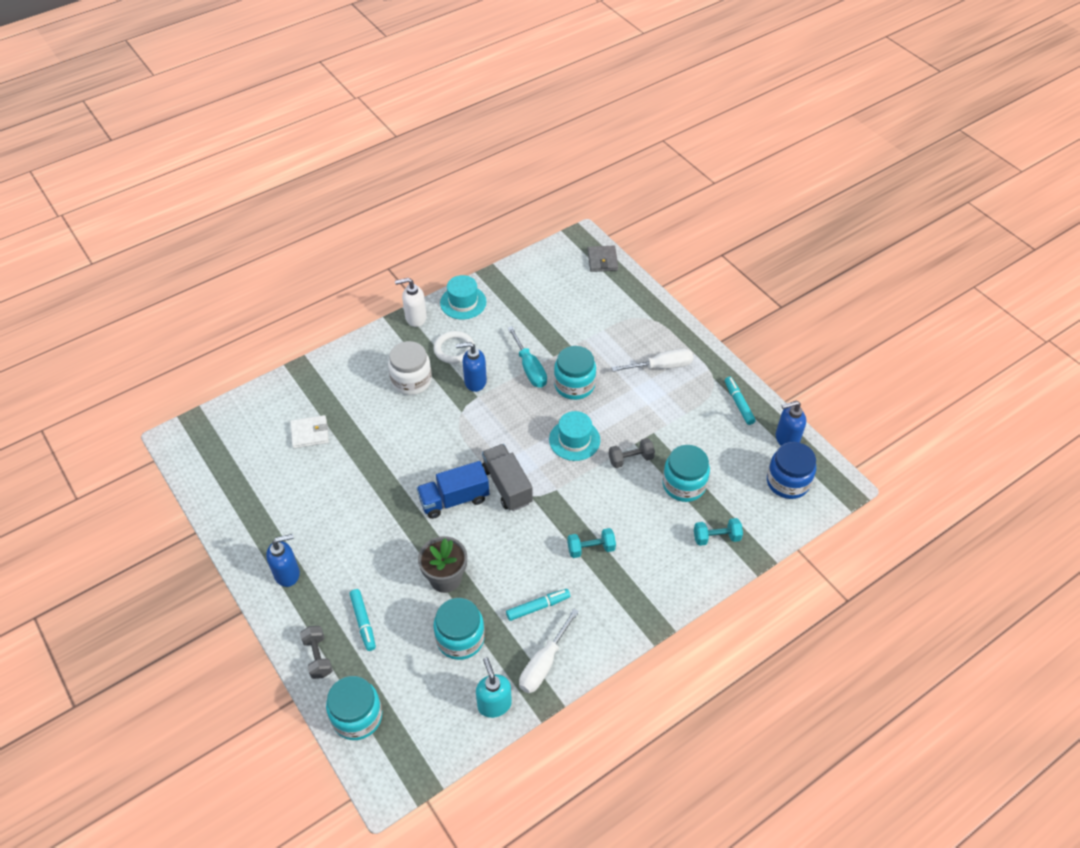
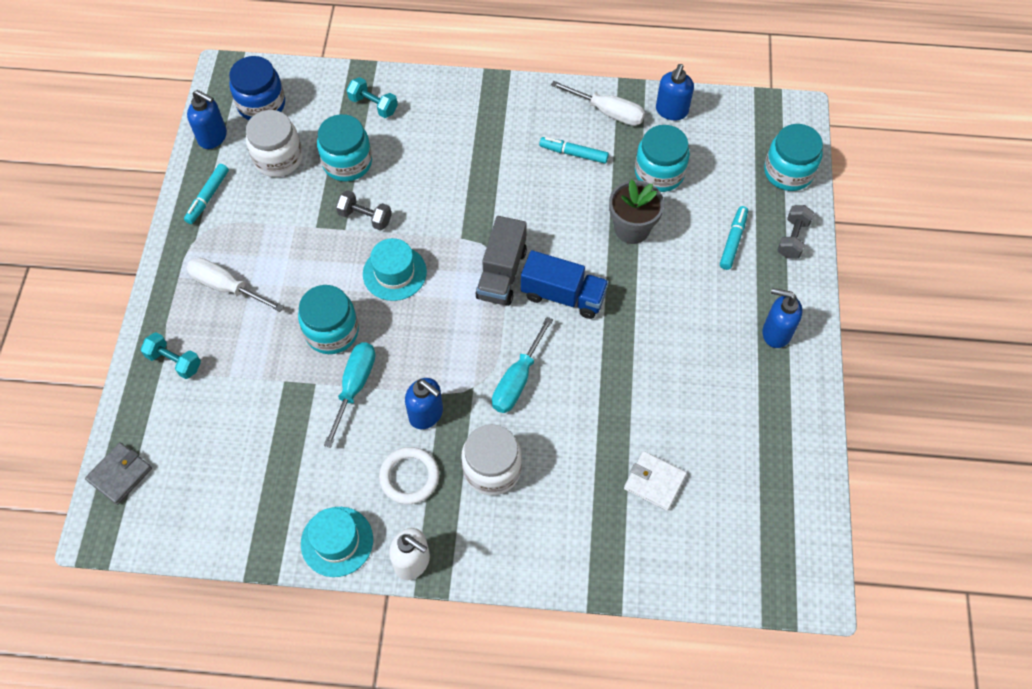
camera: 140 degrees left, 10 degrees up
turquoise soap dispenser [476,657,512,718] -> blue soap dispenser [656,64,694,121]
white screwdriver [519,608,579,693] -> white screwdriver turned 45 degrees clockwise [551,81,645,126]
turquoise dumbbell [567,528,616,558] -> turquoise dumbbell moved to [141,332,201,379]
none -> white jar [246,110,303,177]
none -> turquoise screwdriver [492,317,553,413]

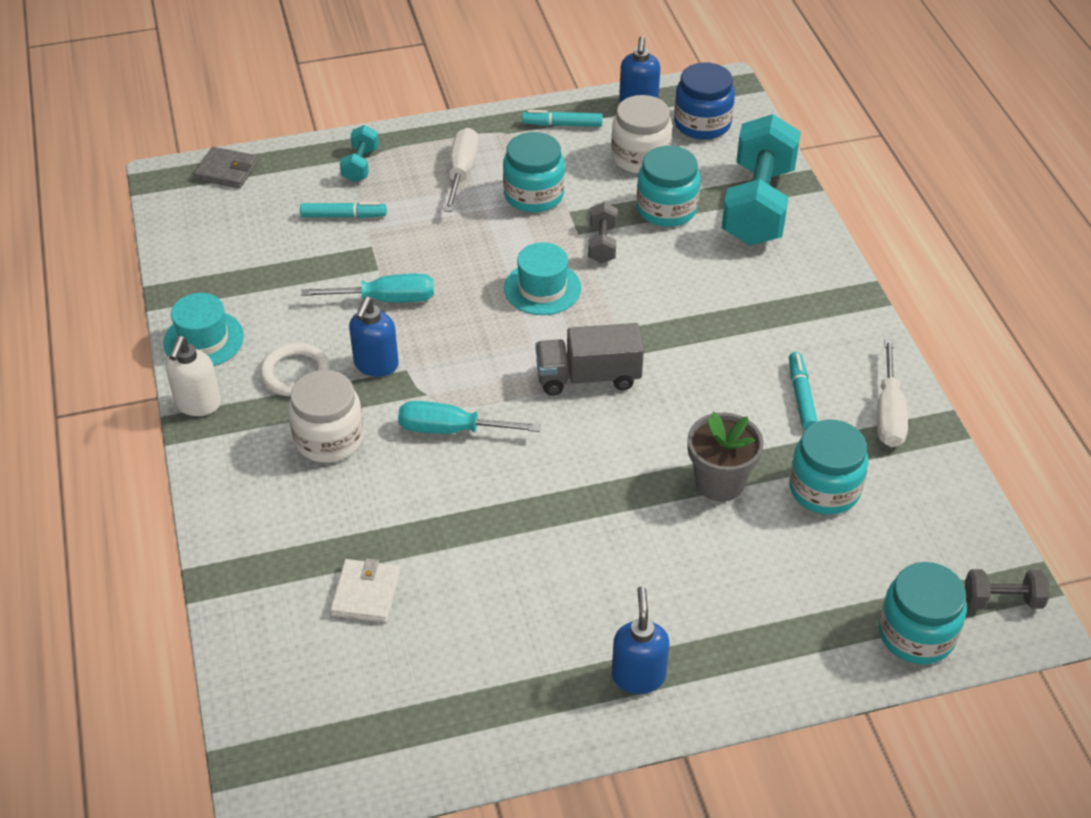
camera: 70 degrees right, 15 degrees down
turquoise jar [298,285,359,354] -> turquoise jar moved to [503,132,565,213]
turquoise dumbbell [347,77,398,118] -> turquoise dumbbell [721,114,801,246], size x2.23
blue truck [521,250,609,319] -> none
blue soap dispenser [656,64,694,121] -> none
turquoise marker [720,206,748,270] -> turquoise marker moved to [300,202,387,218]
grey dumbbell [777,205,814,258] -> grey dumbbell moved to [965,569,1050,609]

